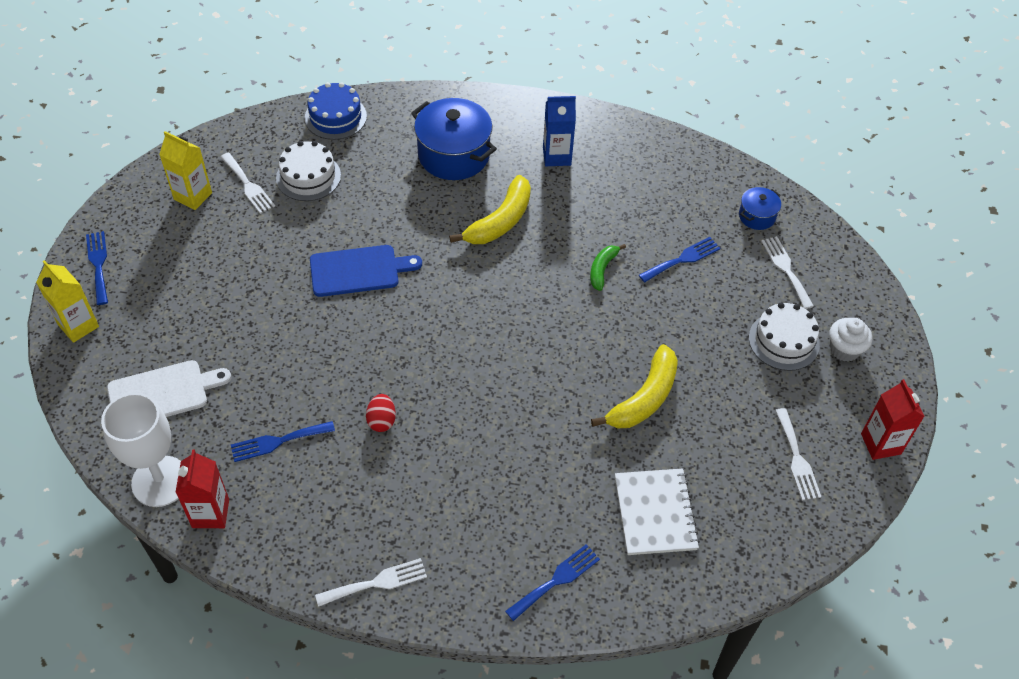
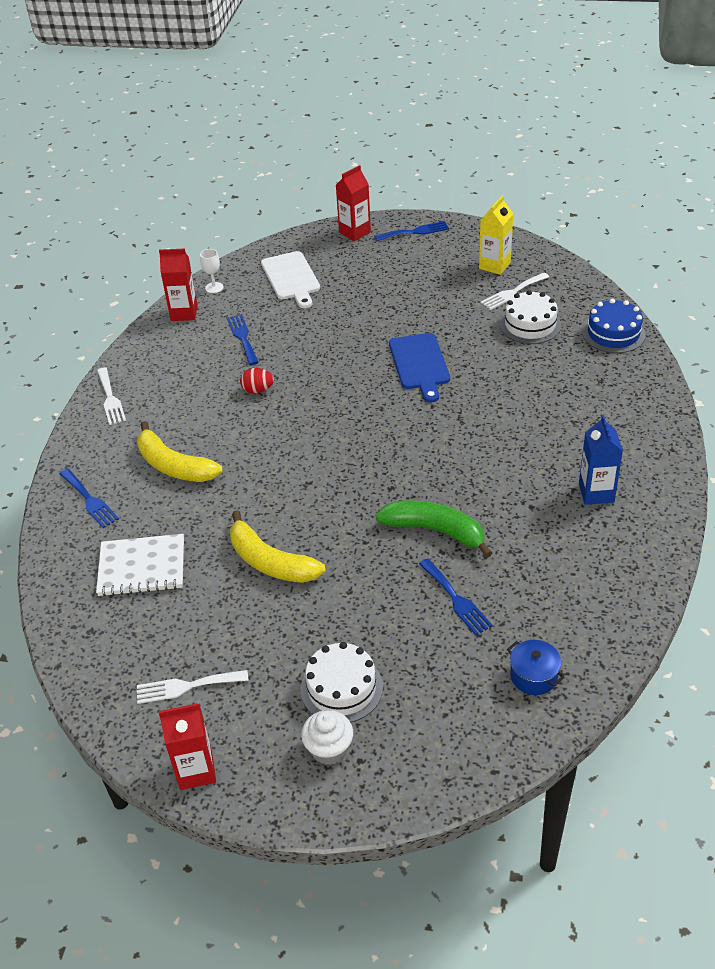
camera: 95 degrees right, 10 degrees down
yellow carton [36,260,99,343] -> red carton [336,165,371,241]
white goblet [101,393,181,507] -> white goblet [200,249,224,293], size x0.44
blue pot [411,98,497,180] -> none
yellow banana [449,175,531,244] -> yellow banana moved to [137,421,223,482]
green banana [590,244,626,291] -> green banana [376,500,492,558], size x1.77
white fork [761,236,814,309] -> none

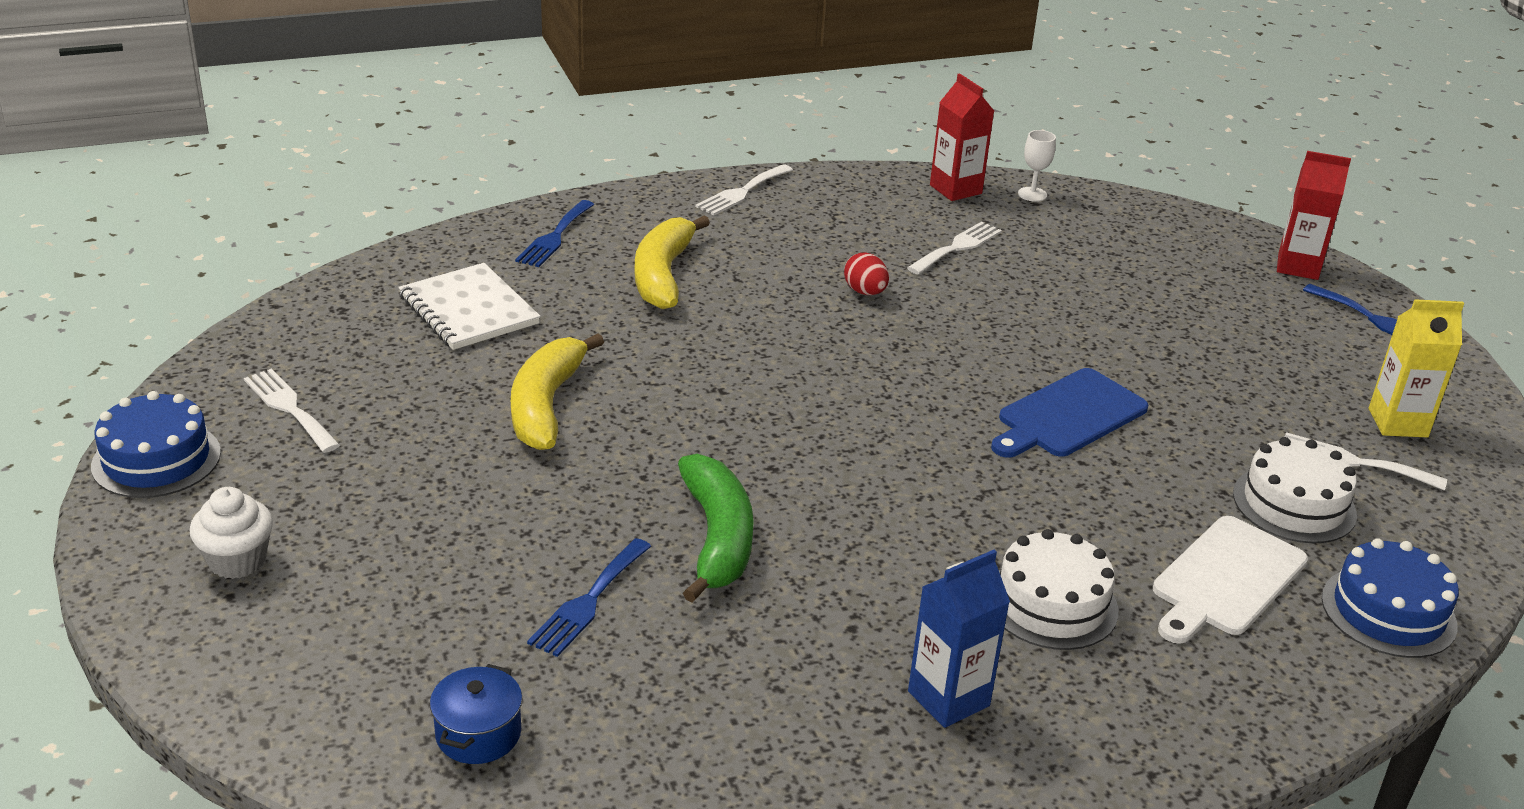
camera: 55 degrees right, 10 degrees down
red carton [158,703,216,790] -> blue cake [91,391,221,498]
blue fork [227,314,259,365] -> white fork [907,221,1002,274]
white cutting board [261,251,320,308] -> white cutting board moved to [1153,516,1308,644]
white cake [301,642,383,723] -> white cake moved to [999,529,1119,650]

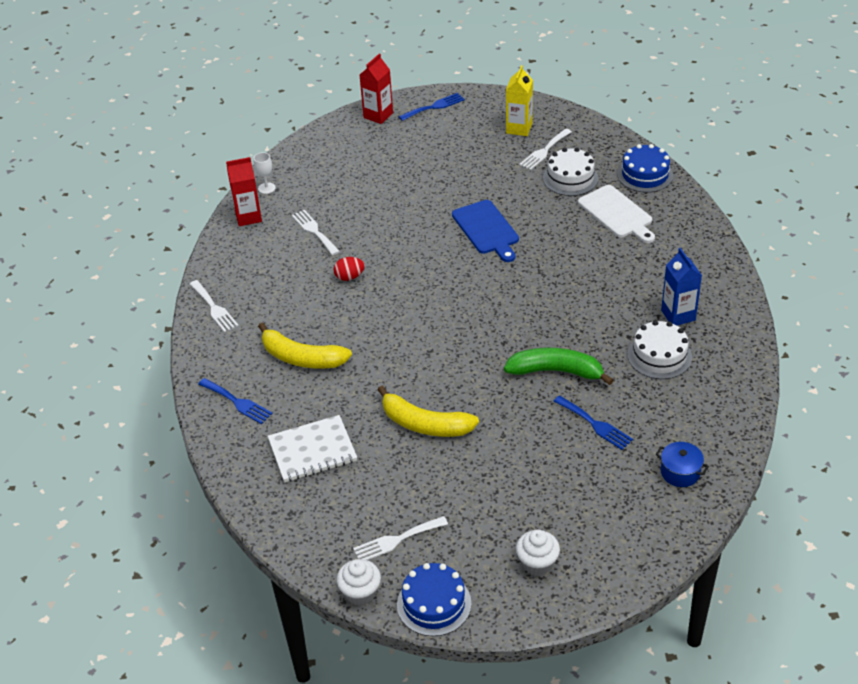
camera: 70 degrees left, 10 degrees up
white cake [999,529,1119,650] -> white cake moved to [628,320,692,379]
none -> white cupcake [337,559,381,606]

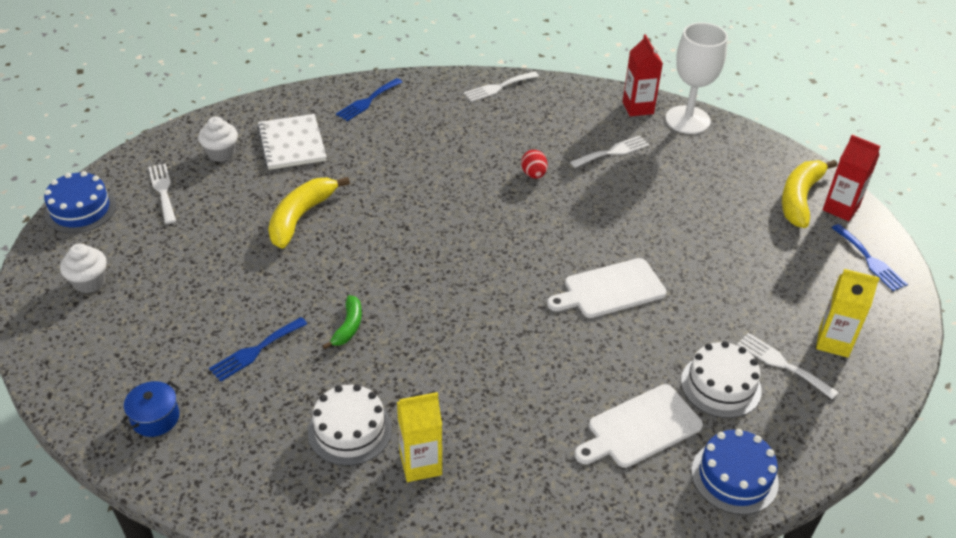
camera: 90 degrees right, 0 degrees up
white goblet [254,152,276,194] -> white goblet [665,22,728,134], size x2.30
yellow banana [258,322,352,369] -> yellow banana moved to [782,160,837,228]
white cupcake [337,559,381,606] -> white cupcake moved to [198,117,238,162]
blue cutting board [452,200,519,262] -> white cutting board [547,258,667,318]
green banana [504,348,614,385] -> green banana [323,295,362,349], size x0.56
blue carton [661,248,702,325] -> yellow carton [397,392,442,482]

